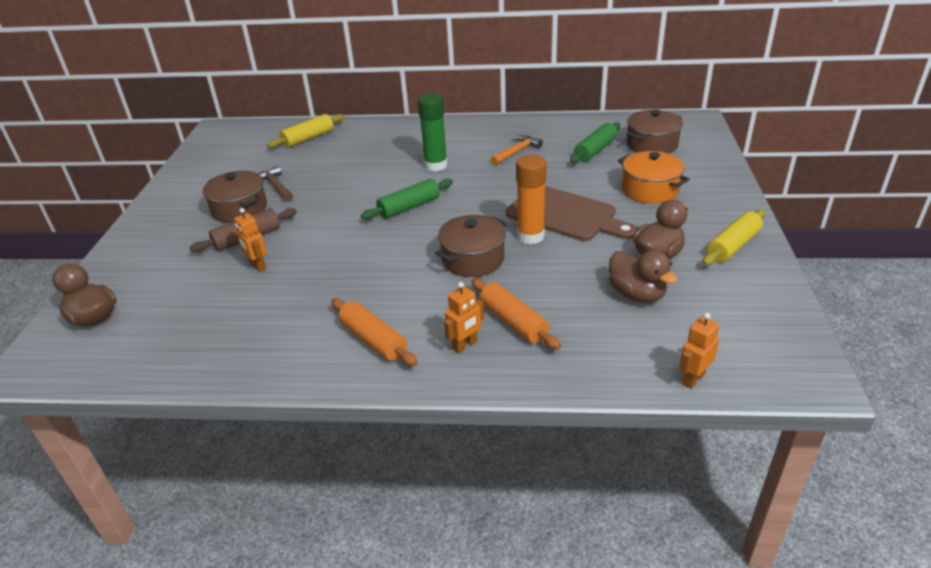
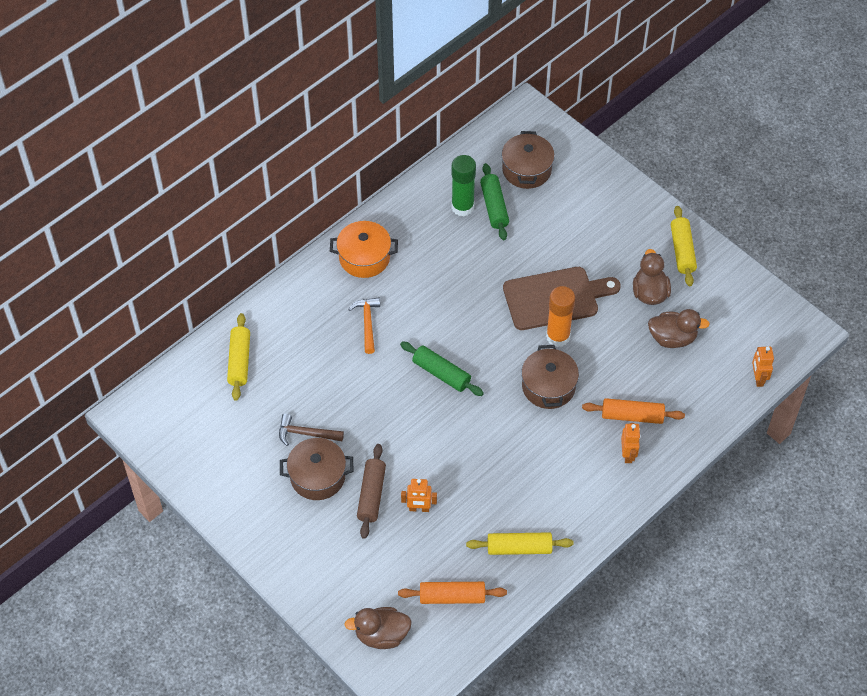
camera: 50 degrees left, 20 degrees up
orange rolling pin [331,298,418,366] -> orange rolling pin moved to [398,582,507,604]
green rolling pin [361,179,453,220] -> green rolling pin turned 60 degrees counterclockwise [400,341,484,396]
green glue stick [418,93,448,171] -> green glue stick moved to [451,155,476,217]
orange hammer [491,135,543,165] -> orange hammer moved to [348,297,380,354]
orange pot [618,151,690,204] -> orange pot moved to [330,221,398,278]
none -> yellow rolling pin [466,532,574,555]

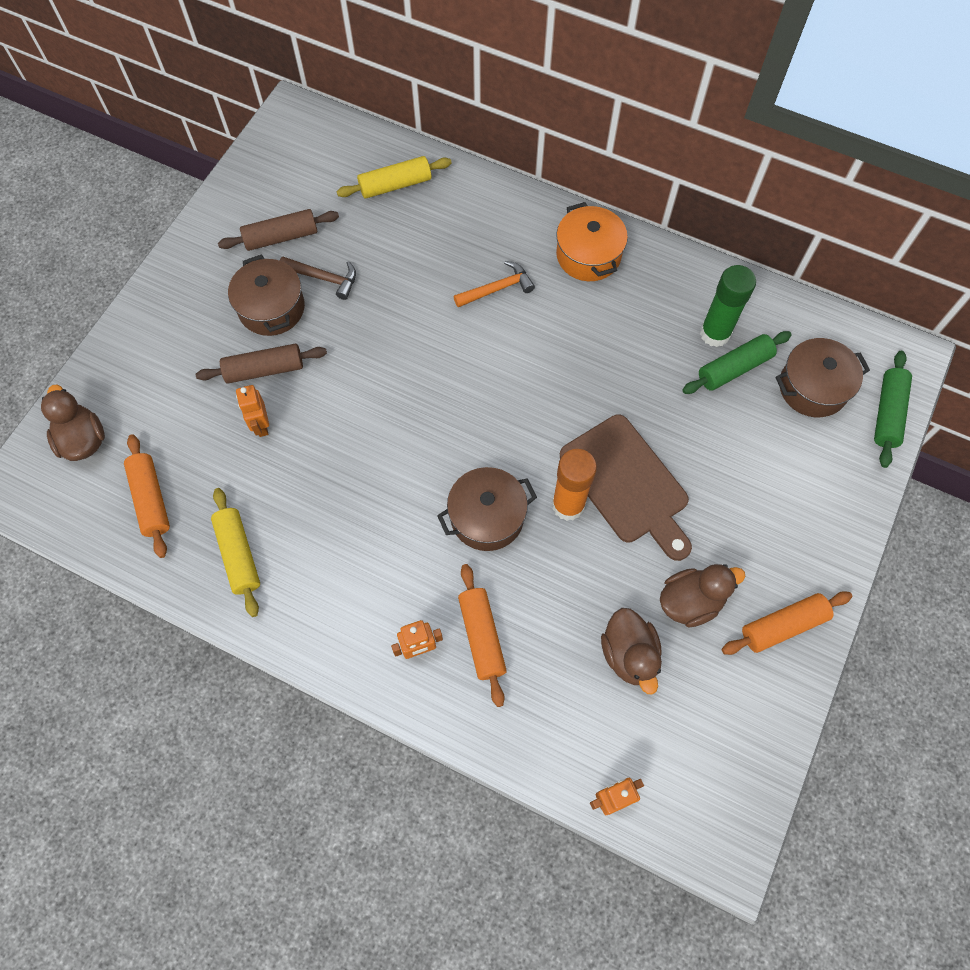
camera: 70 degrees right, 10 degrees up
brown hammer [279,414,344,446] -> brown hammer turned 120 degrees clockwise [279,257,356,300]
green rolling pin [400,341,484,396] -> green rolling pin moved to [874,351,912,468]
yellow rolling pin [671,206,697,286] -> orange rolling pin [722,591,852,655]
none -> brown rolling pin [218,209,339,251]

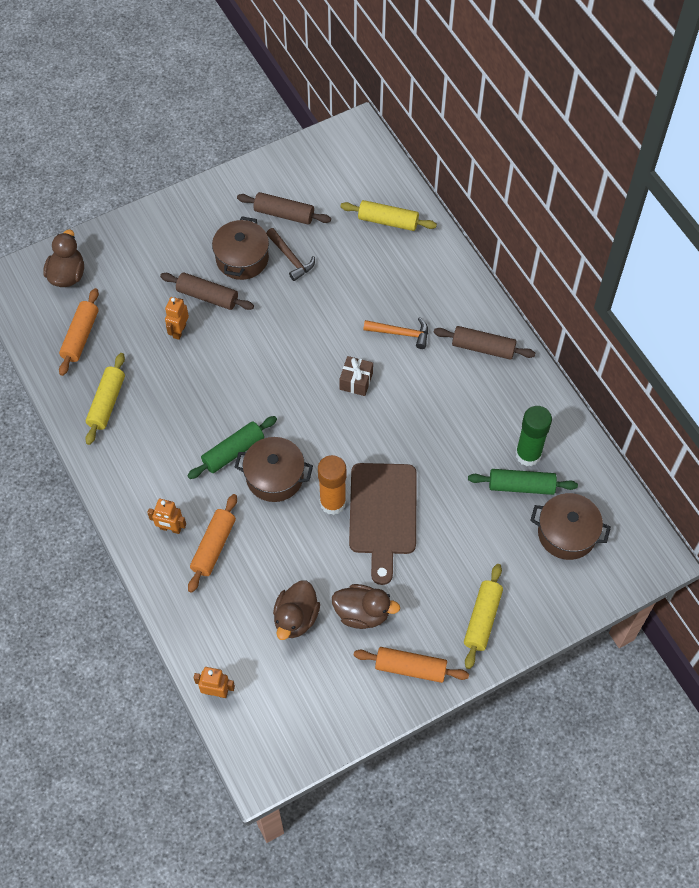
camera: 35 degrees right, 5 degrees down
orange pot [556,202,628,281] -> brown rolling pin [434,326,535,360]
green rolling pin [874,351,912,468] -> green rolling pin moved to [188,416,277,479]
none -> brown gift [339,356,373,396]
none -> yellow rolling pin [464,564,503,669]

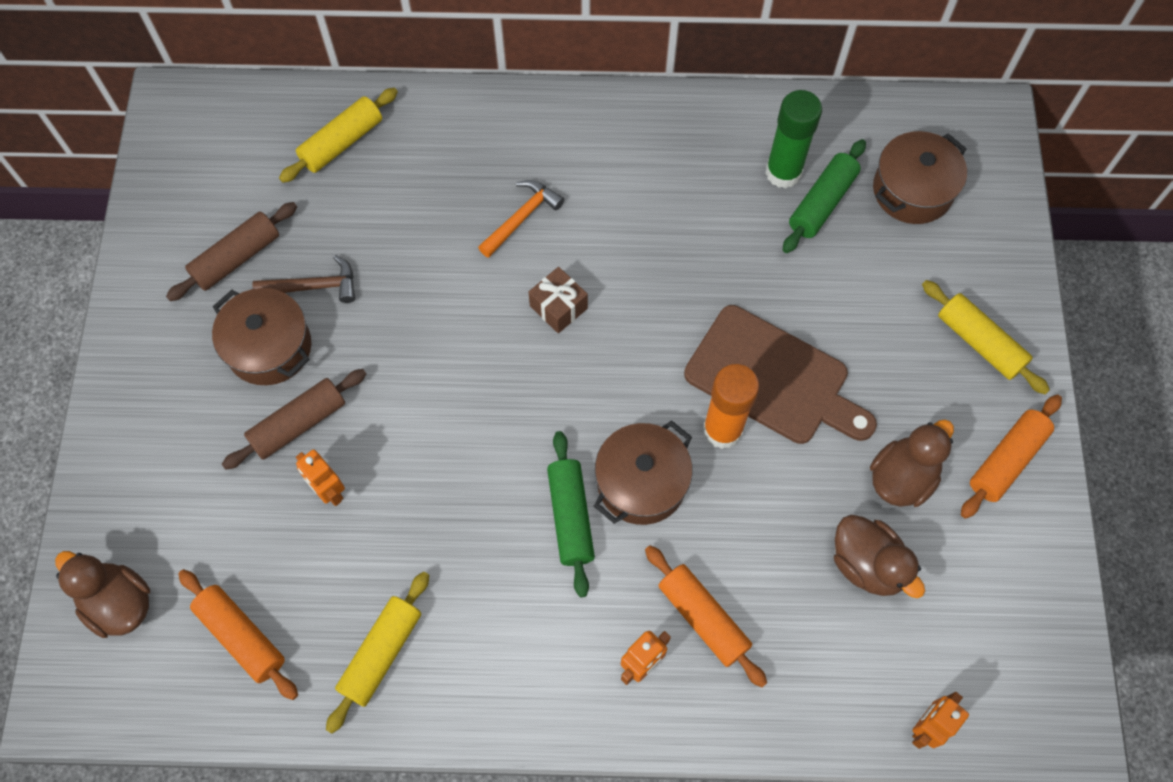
camera: 60 degrees left, 5 degrees up
yellow rolling pin [85,353,125,445] -> yellow rolling pin turned 75 degrees clockwise [326,572,429,734]
brown rolling pin [434,326,535,360] -> none

